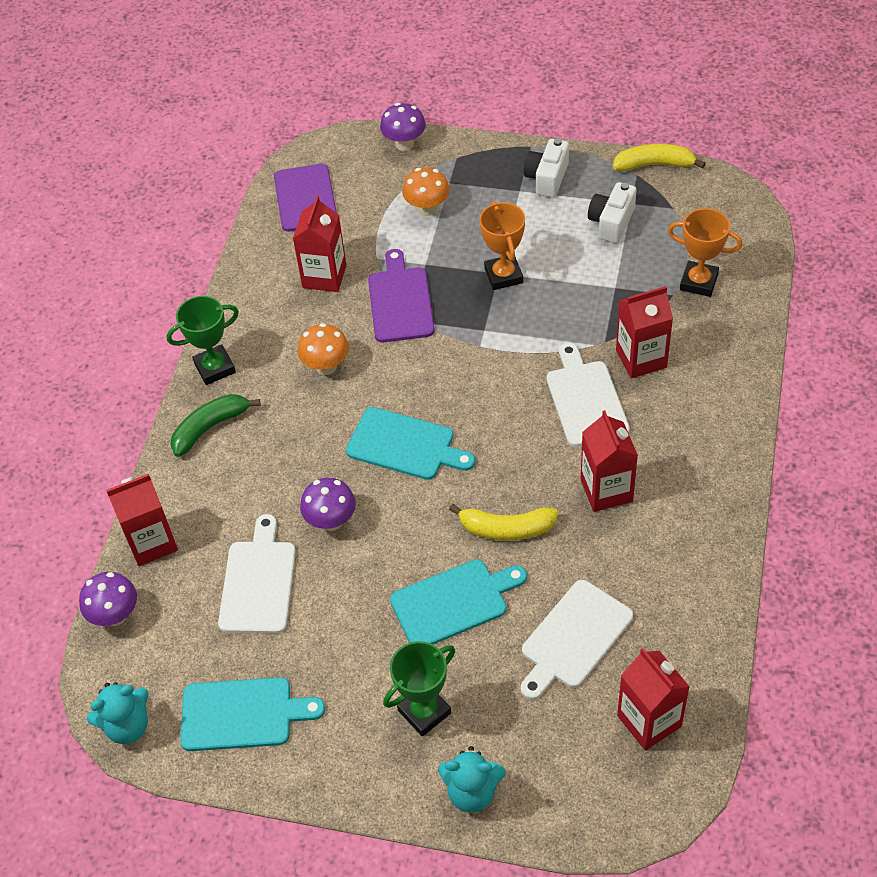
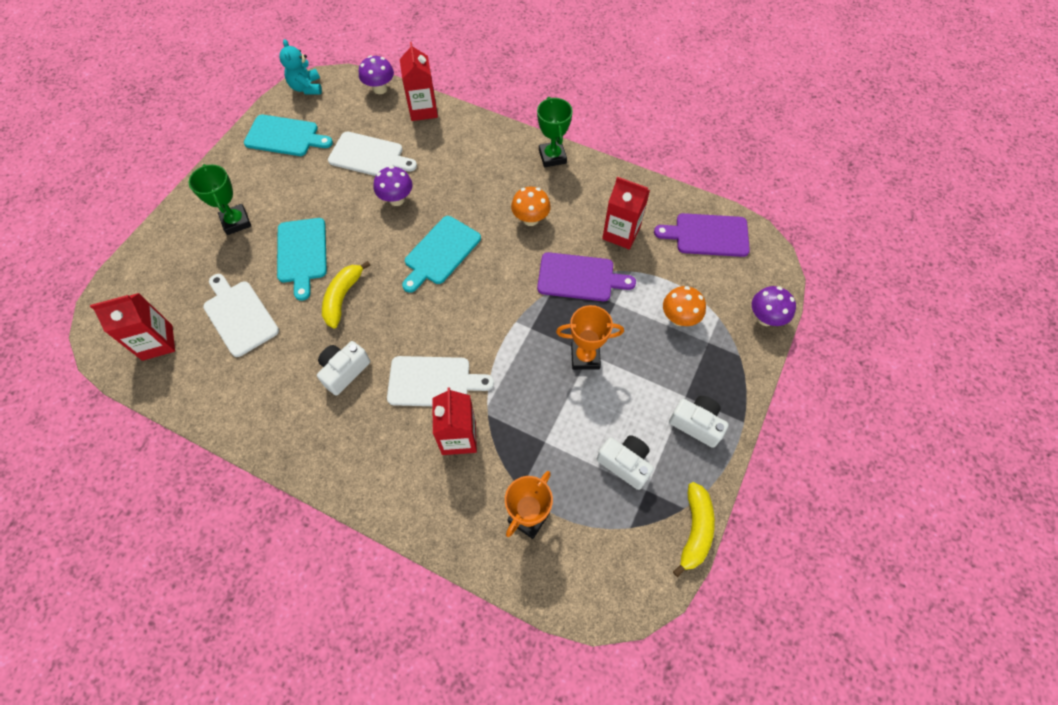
camera: 100 degrees right, 10 degrees up
green banana [171,394,261,457] -> none
turquoise cutting board [180,677,325,751] -> turquoise cutting board turned 90 degrees counterclockwise [244,115,333,156]
turquoise teddy bear [438,746,506,812] -> none
red carton [580,410,638,512] -> white camera [317,341,370,396]

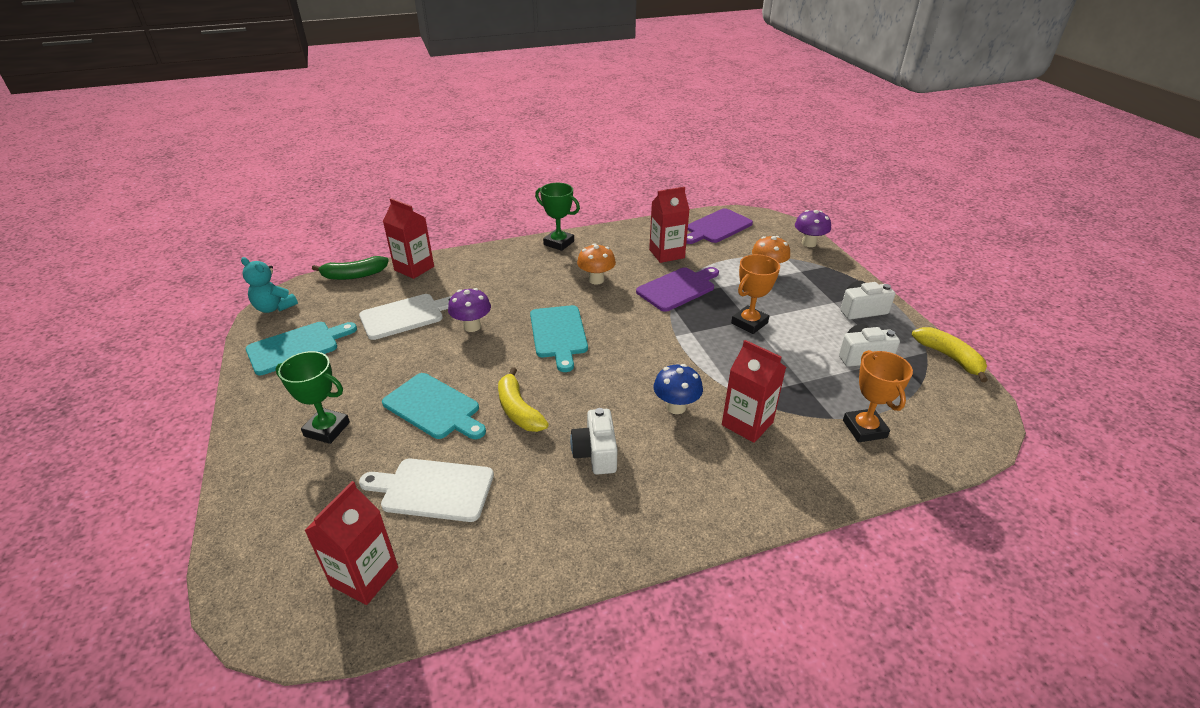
camera: 45 degrees left, 25 degrees down
purple mushroom [359,55,394,94] -> green banana [312,256,389,280]
white cutting board [387,356,494,406] -> blue mushroom [653,364,703,414]

